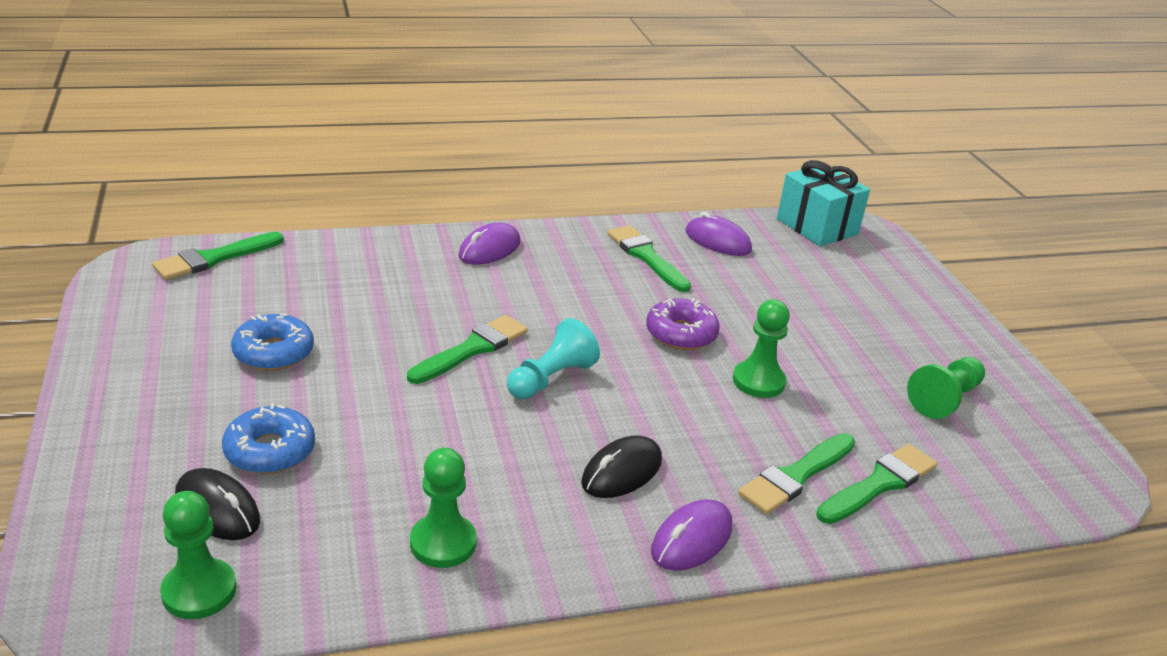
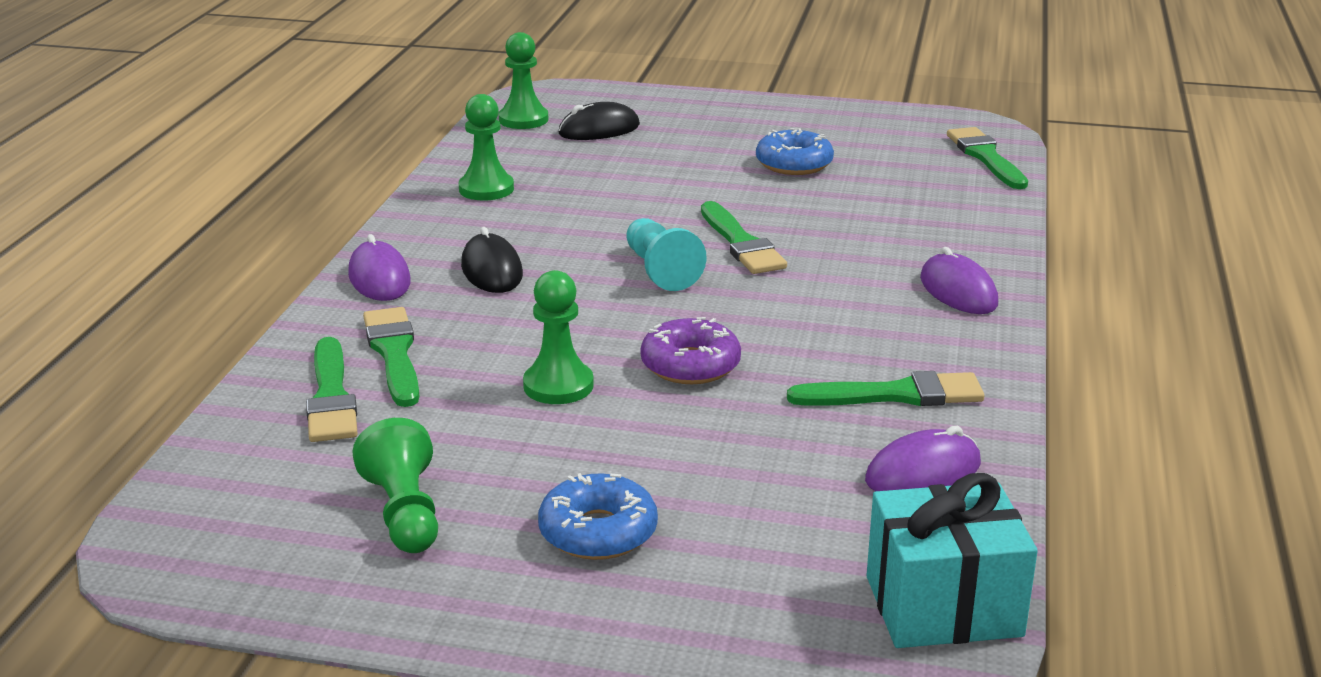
camera: 120 degrees right, 5 degrees down
blue donut [222,403,315,474] -> blue donut moved to [538,473,658,560]

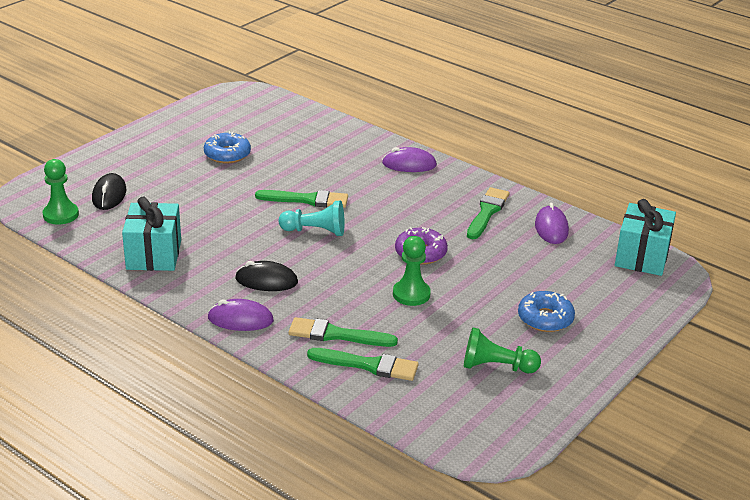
camera: 65 degrees left, 5 degrees up
green pawn [459,94,514,201] -> turquoise gift [122,197,181,271]
green brush [947,127,1028,189] -> none

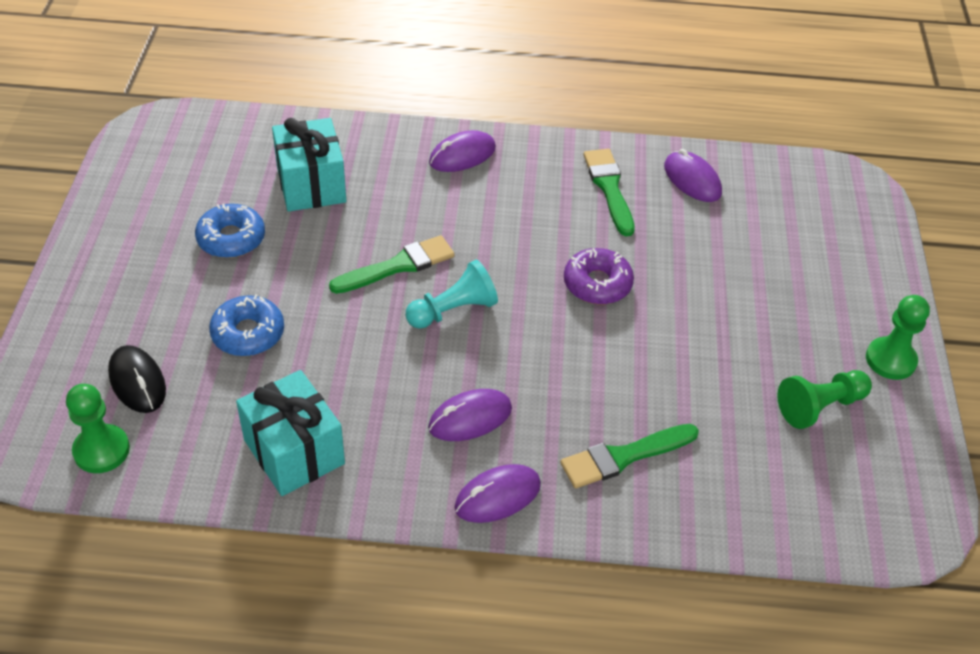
camera: 35 degrees left, 15 degrees up
black mouse [235,261,298,291] -> purple mouse [428,389,512,441]
green brush [307,348,419,381] -> none
green pawn [393,236,431,306] -> green pawn moved to [866,295,930,380]
blue donut [518,291,575,332] -> blue donut moved to [209,294,284,356]
turquoise gift [615,199,676,276] -> turquoise gift moved to [272,118,346,212]

